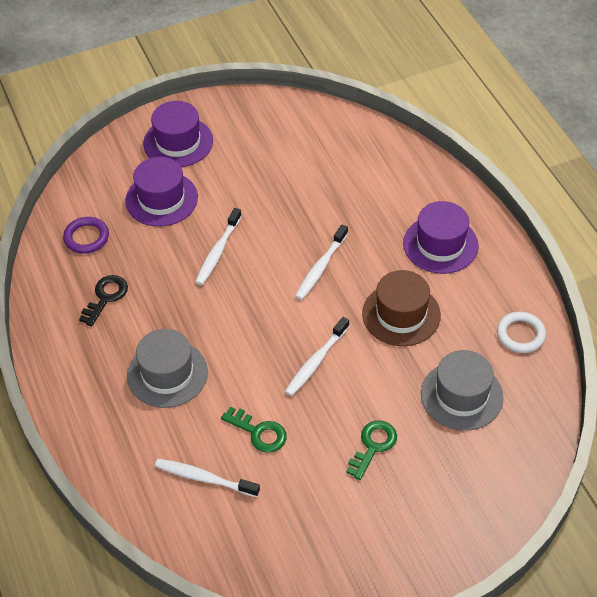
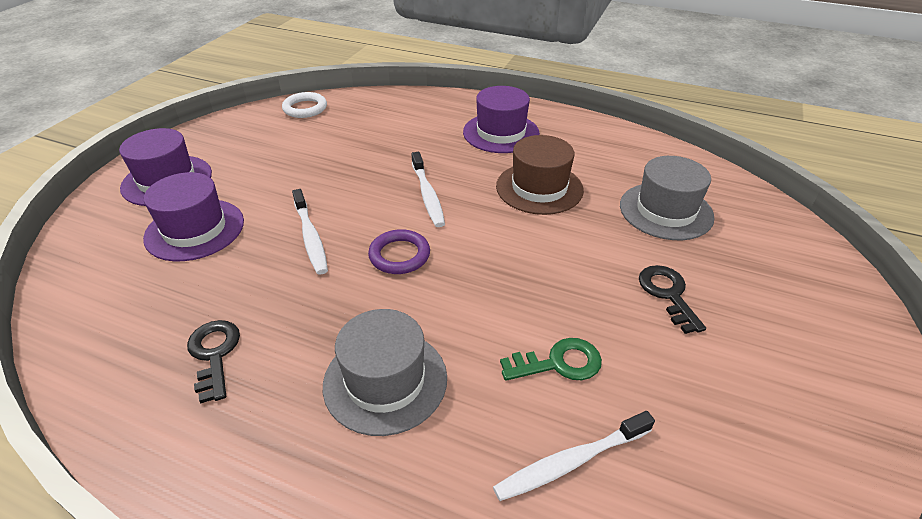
camera: 45 degrees left, 10 degrees down
purple ring [63,217,109,254] -> purple ring moved to [368,229,430,274]
white toothbrush [285,317,349,396] -> none
green key [346,420,397,480] -> black key [639,265,706,334]
white ring [497,312,546,353] -> white ring moved to [282,92,327,118]

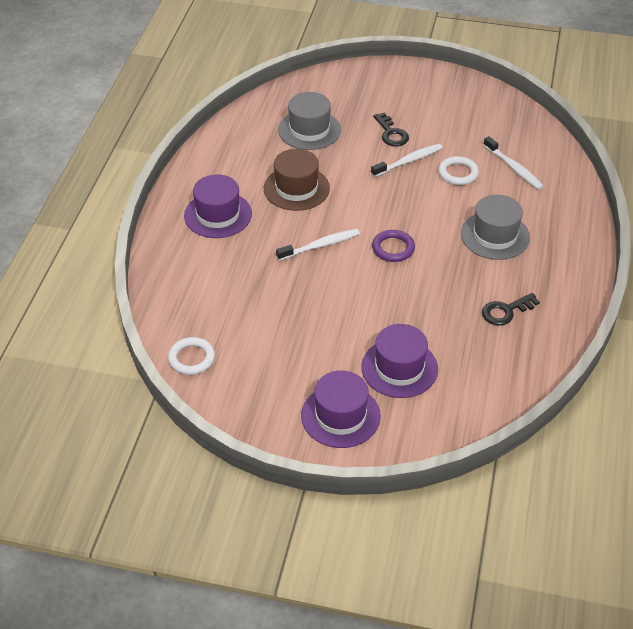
camera: 100 degrees left, 5 degrees up
white toothbrush [292,189,328,275] -> white toothbrush moved to [371,144,443,177]
green key [500,338,602,381] -> white ring [438,156,479,185]
black key [639,265,706,334] -> black key turned 90 degrees counterclockwise [373,112,409,146]

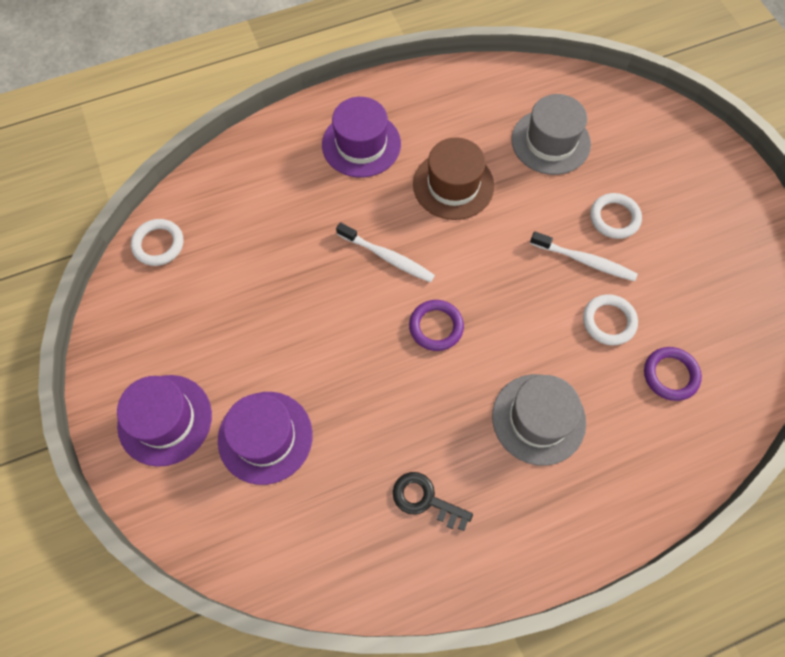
camera: 55 degrees right, 20 degrees up
black key [373,112,409,146] -> white ring [590,193,642,239]
white toothbrush [484,136,544,190] -> purple ring [644,347,702,401]

